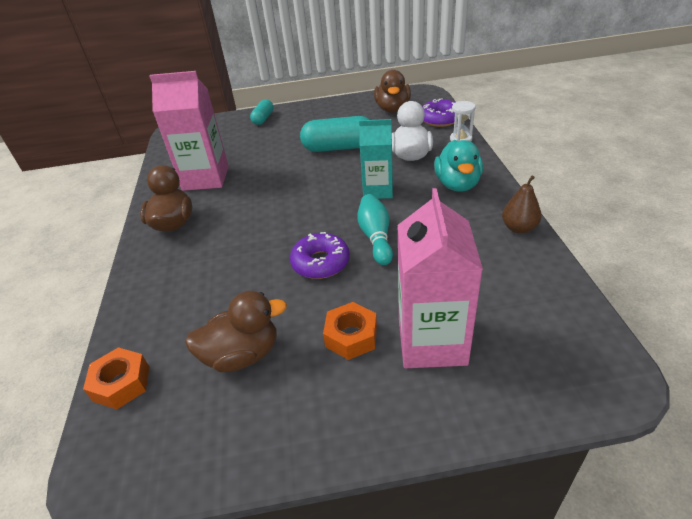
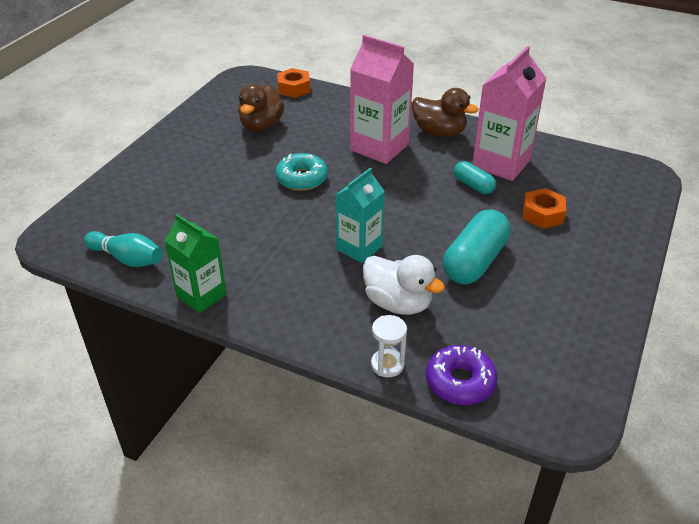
camera: 120 degrees right, 0 degrees up
turquoise capsule [250,99,274,125] -> turquoise capsule moved to [454,161,496,194]
purple donut [290,232,350,279] -> turquoise donut [275,153,328,191]
orange nut [323,302,377,360] -> orange nut moved to [523,188,566,229]
turquoise bowling pin [358,194,393,265] -> turquoise bowling pin moved to [84,231,163,267]
brown duck [374,70,411,113] -> none
pink carton [397,188,483,368] -> pink carton moved to [350,35,414,164]
turquoise duck [434,140,483,192] -> none
brown pear [502,175,541,234] -> green carton [164,214,227,313]

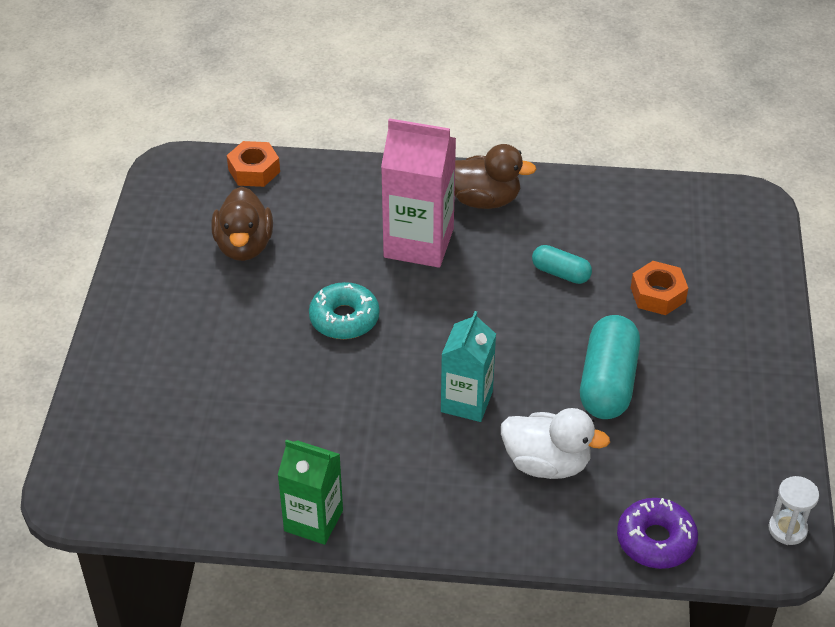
camera: 20 degrees left, 5 degrees up
turquoise bowling pin [84,231,163,267] -> none
white hourglass [371,315,407,377] -> white hourglass moved to [768,476,819,545]
pink carton [472,46,547,181] -> none

